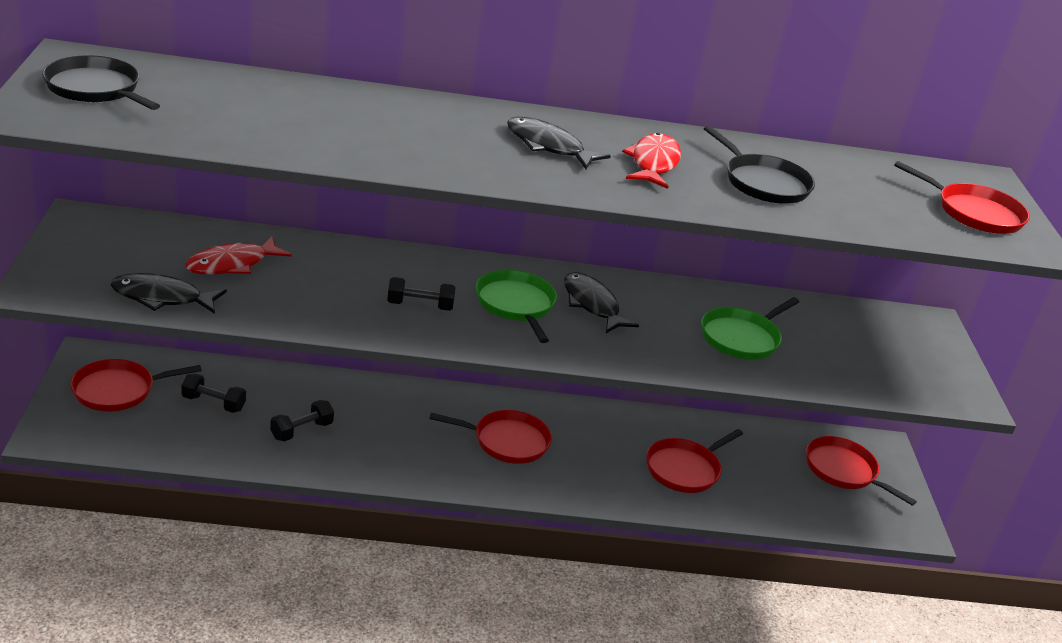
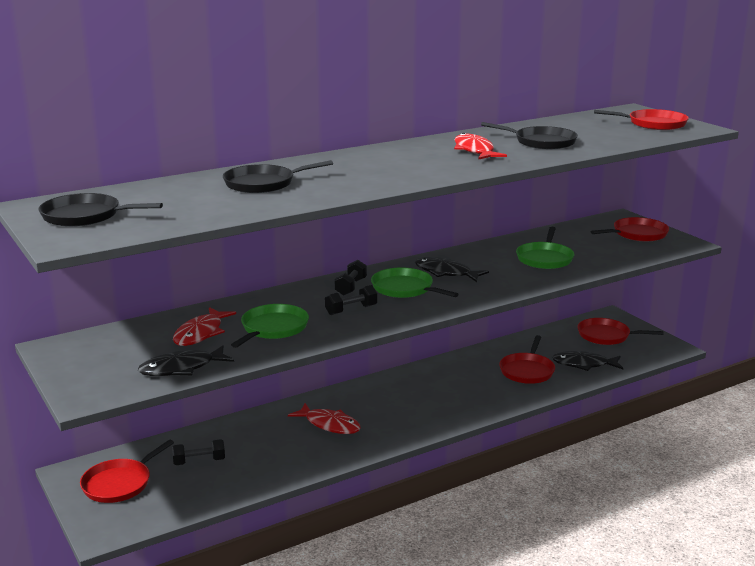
camera: 25 degrees left, 10 degrees down
black dumbbell [270,400,334,441] -> black dumbbell moved to [334,260,367,296]
red pan [429,410,552,464] -> red pan moved to [590,217,669,241]
black fish [507,117,611,169] -> black fish moved to [552,351,623,371]
none -> black pan [223,160,333,193]
none -> green pan [231,304,309,348]
none -> red fish [288,403,361,434]

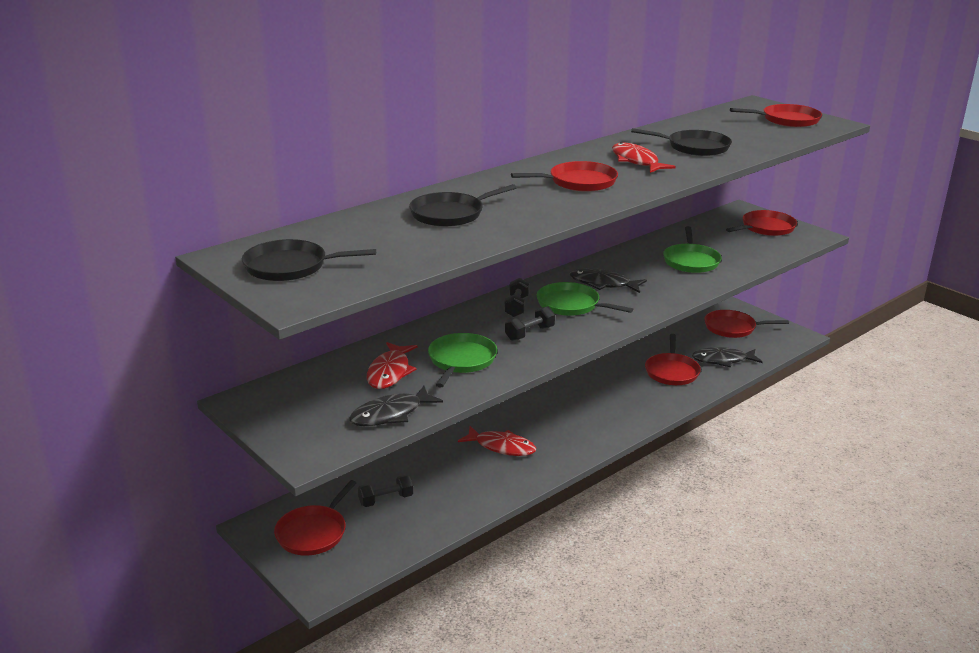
camera: 10 degrees left, 5 degrees up
none -> red pan [511,161,618,192]

